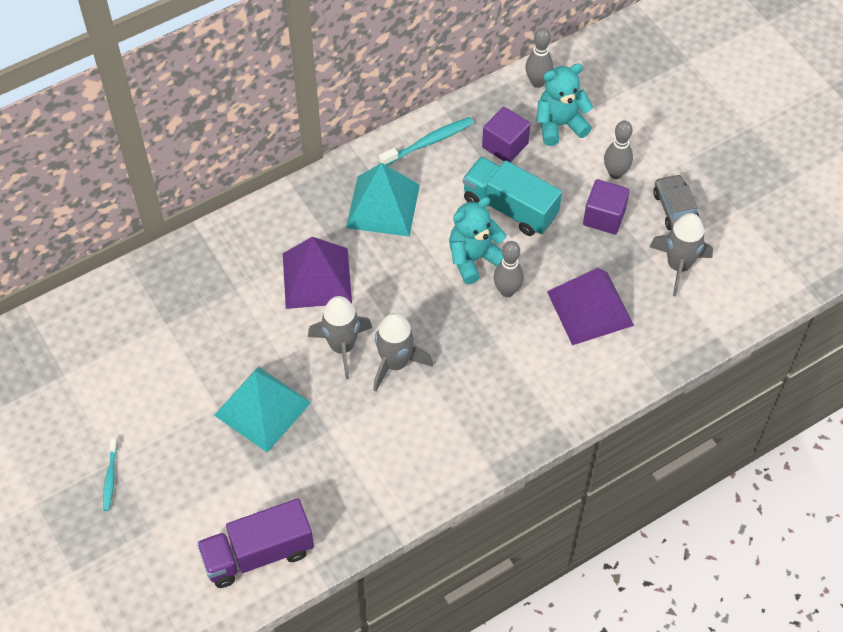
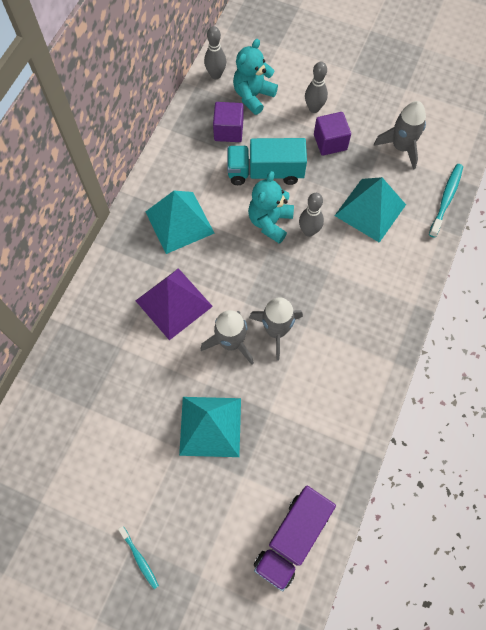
camera: 35 degrees left, 10 degrees up
turquoise toothbrush [379,117,474,166] -> turquoise toothbrush moved to [429,164,463,238]
purple pyramid [547,268,634,345] -> turquoise pyramid [335,177,406,243]
grey car [653,174,700,230] -> none

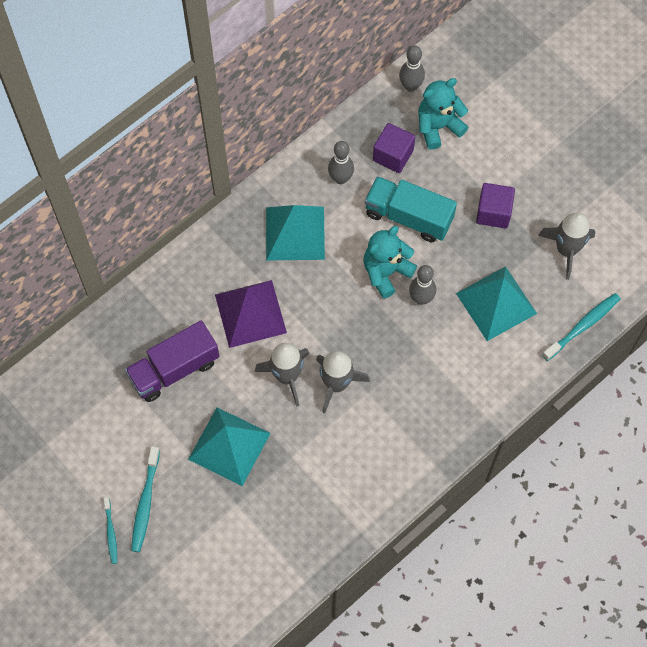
camera: 25 degrees right, 0 degrees up
purple truck [254,486,336,591] -> purple truck moved to [125,320,220,402]
grey bowling pin [305,62,328,113] -> grey bowling pin moved to [328,141,354,184]
none -> turquoise toothbrush [131,446,160,552]

